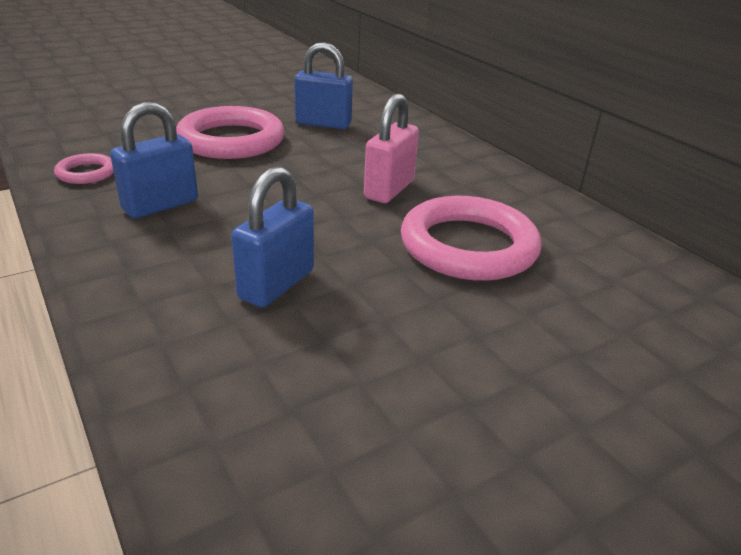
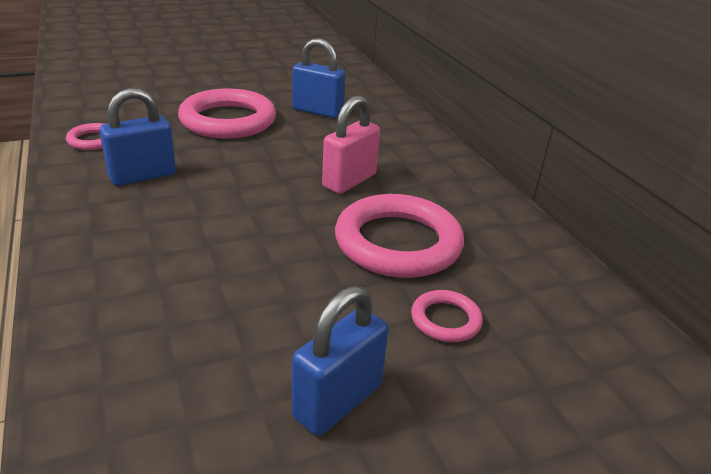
camera: 10 degrees right, 0 degrees up
blue padlock [231,167,314,308] -> blue padlock moved to [292,286,389,436]
none -> pink ring [411,290,483,342]

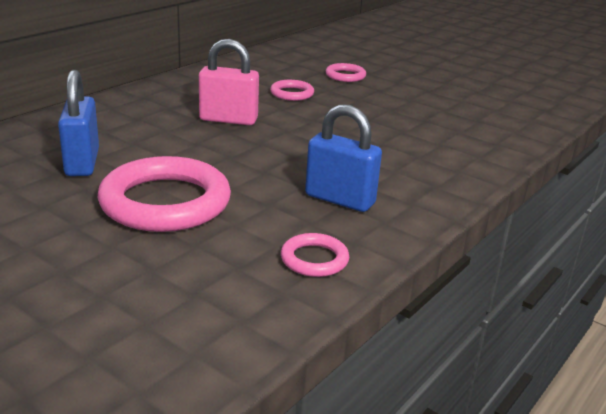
camera: 120 degrees left, 5 degrees down
blue padlock [292,286,389,436] -> none
pink ring [335,194,464,278] -> pink ring [270,80,314,101], size x0.47

